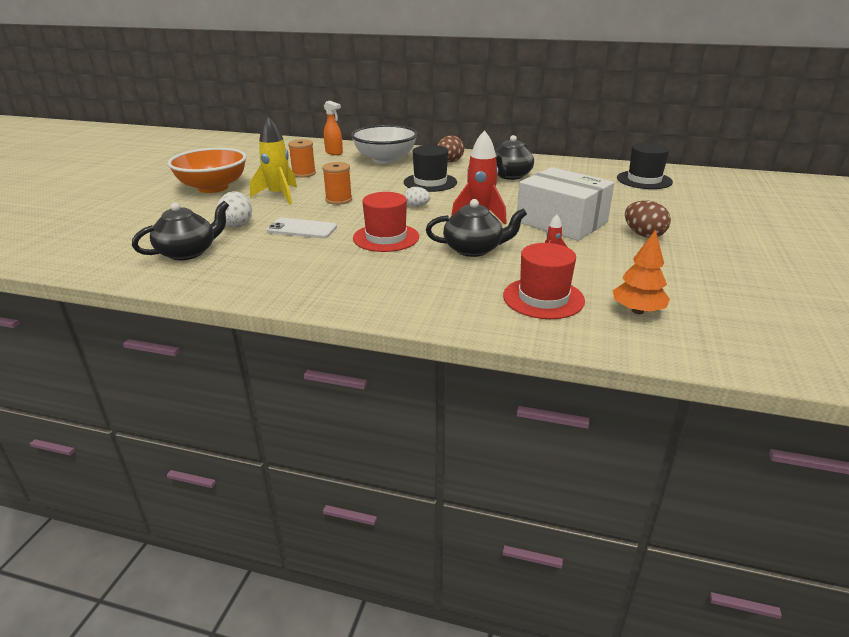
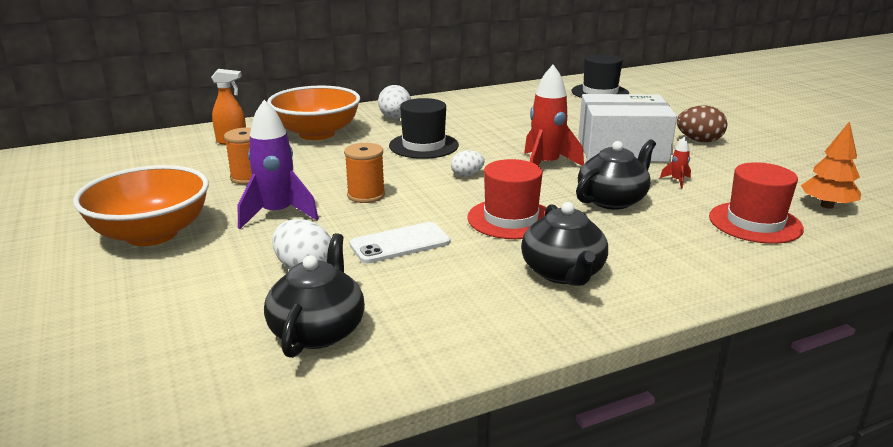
camera: 40 degrees left, 5 degrees down
yellow rocket [250,116,297,205] -> purple rocket [238,100,319,229]
white bowl [351,125,418,164] -> orange bowl [267,86,360,140]
brown egg [437,135,464,162] -> white egg [378,85,411,119]
black teapot [495,135,534,180] -> black teapot moved to [521,202,608,286]

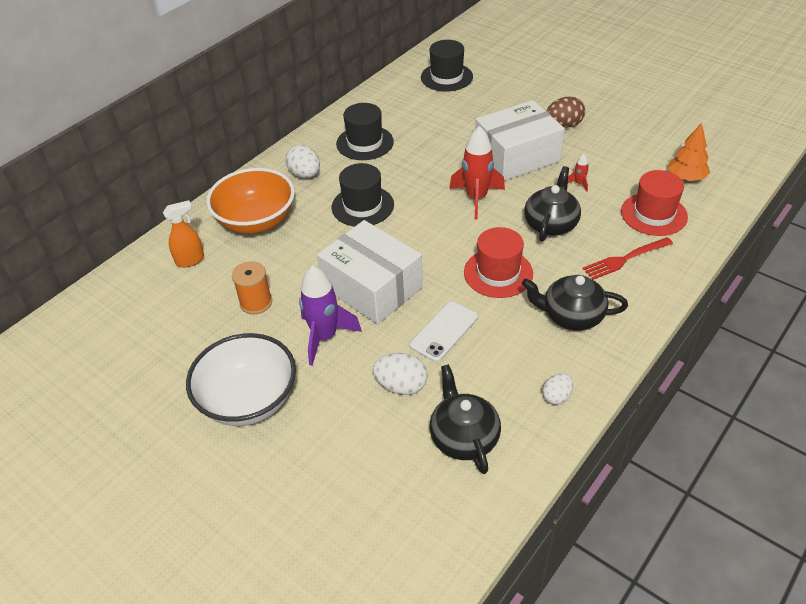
camera: 25 degrees left, 20 degrees up
orange bowl [73,165,209,246] -> white bowl [186,333,296,426]
orange spool [344,143,385,203] -> white box [317,220,423,324]
white egg [451,150,485,177] -> white egg moved to [542,373,573,405]
black teapot [521,202,608,286] -> black teapot turned 135 degrees clockwise [522,275,628,331]
none -> black hat [336,103,394,160]
none -> red fork [583,237,673,280]

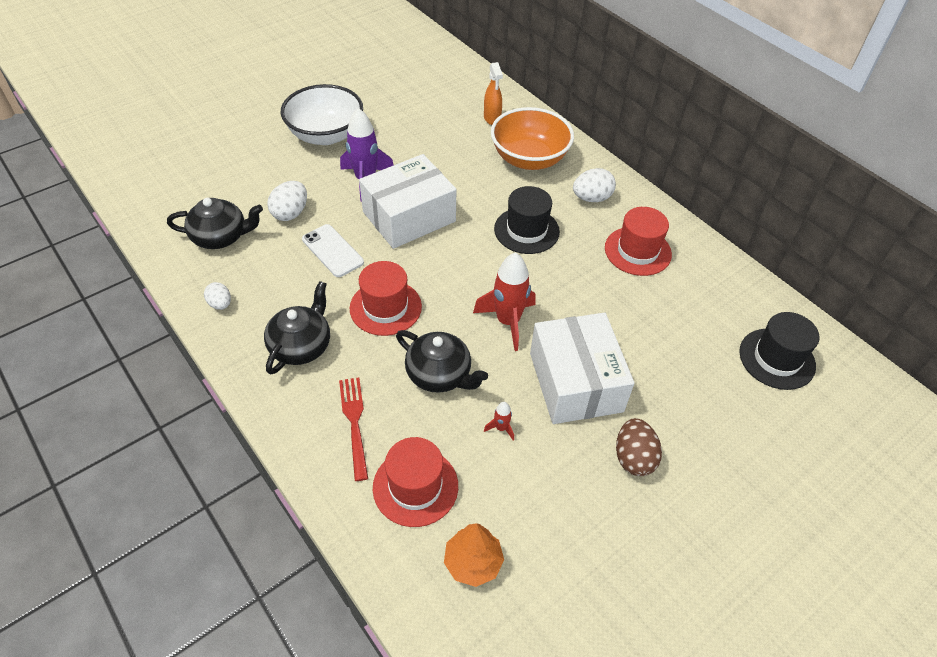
camera: 100 degrees right, 5 degrees up
orange spool [232,261,272,314] -> none
black hat [336,103,394,160] -> red hat [605,207,672,276]

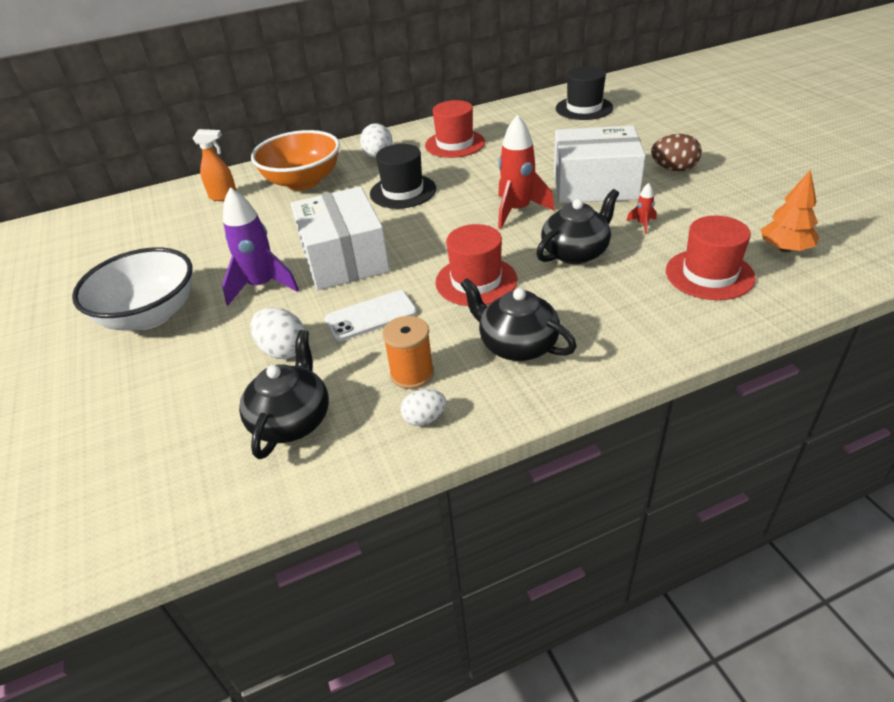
camera: 70 degrees left, 10 degrees down
red fork [339,377,368,481] -> none
none -> orange spool [382,316,434,389]

